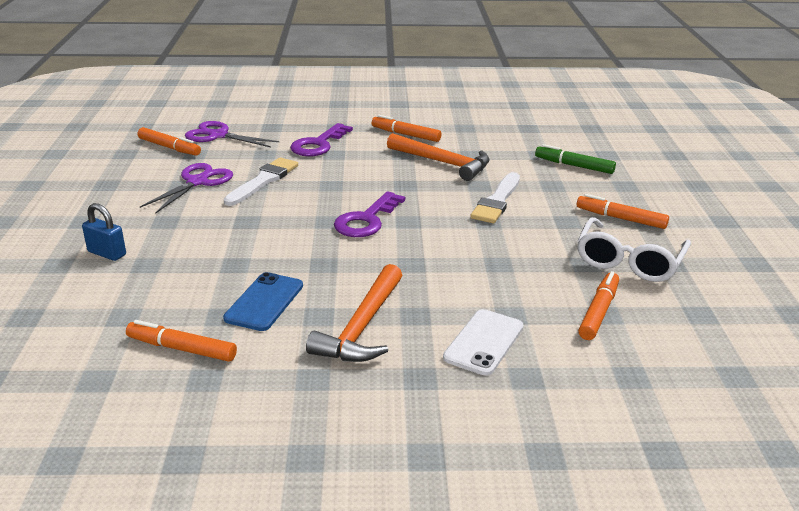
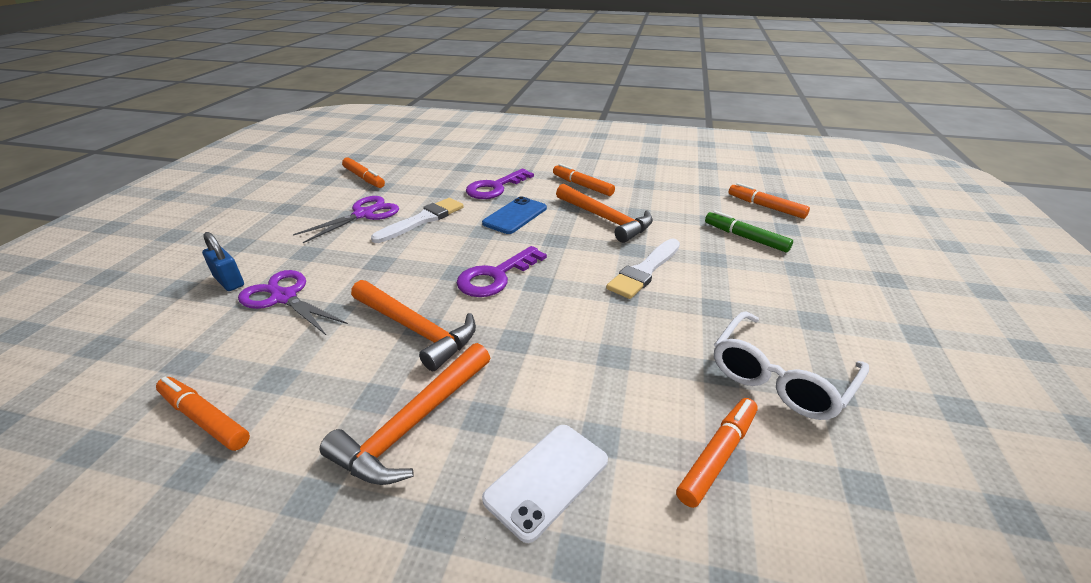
camera: 15 degrees right, 5 degrees up
purple scissors [185,121,279,147] -> purple scissors moved to [238,270,348,335]
blue phone [223,272,303,331] -> blue phone moved to [482,196,547,234]
orange marker [577,194,669,229] -> orange marker moved to [728,183,810,219]
none -> orange hammer [351,280,476,371]

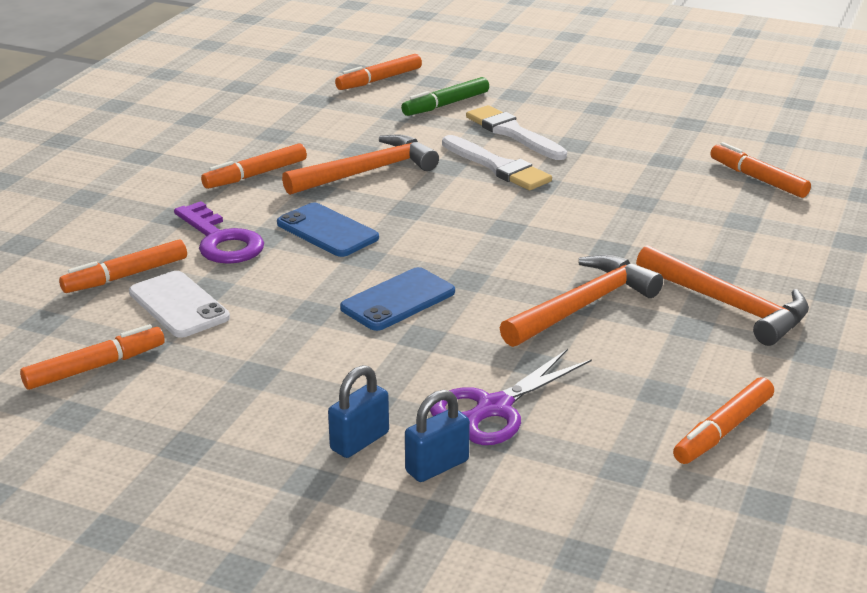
camera: 80 degrees left, 5 degrees down
purple scissors [293,196,399,243] -> none
white brush [371,198,464,243] -> white brush moved to [466,105,567,160]
purple key [457,246,547,297] -> none
white phone [482,425,608,543] -> white phone moved to [129,271,230,338]
white glasses [714,311,869,420] -> none
none -> orange marker [59,239,187,293]
none -> blue padlock [328,365,389,458]
none -> blue phone [340,267,455,331]

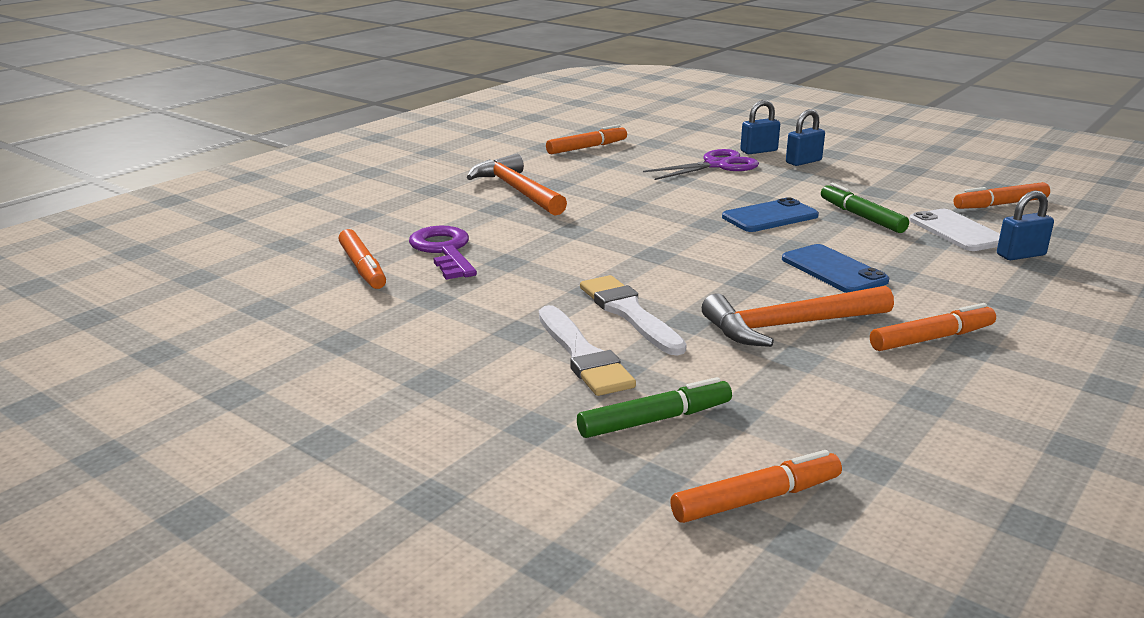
camera: 165 degrees left, 5 degrees down
orange marker [59,239,187,293] -> blue padlock [997,190,1054,260]
purple key [174,201,264,264] -> purple key moved to [409,226,477,280]
orange hammer [500,255,663,347] -> none
none -> green marker [821,183,909,233]

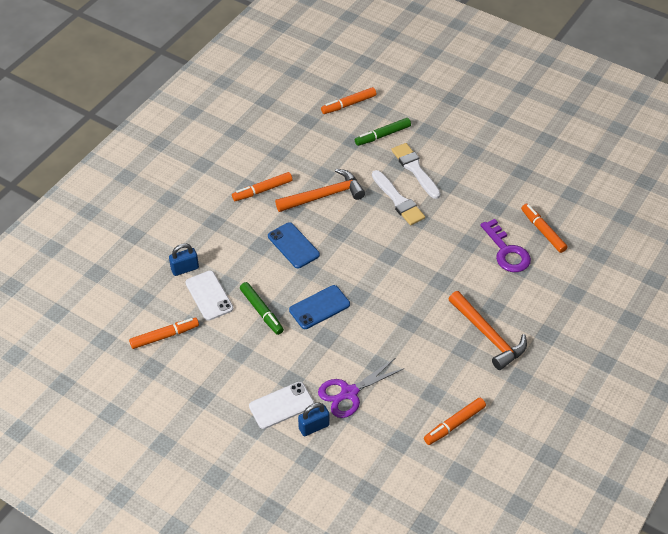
camera: 175 degrees right, 25 degrees up
blue padlock [786,109,825,166] -> white phone [249,382,314,429]

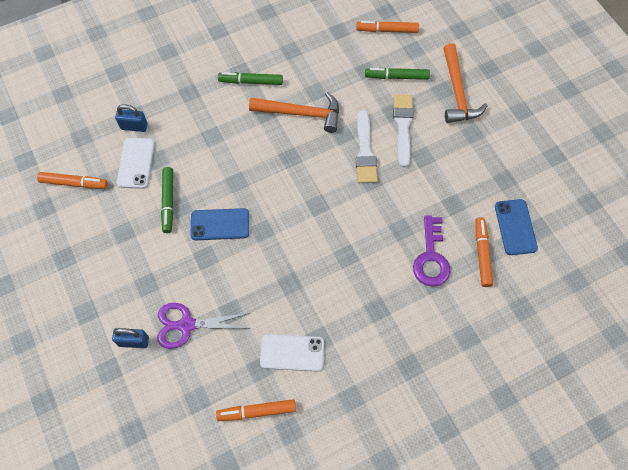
camera: 30 degrees right, 15 degrees up
orange marker [232,172,293,201] -> green marker [218,72,283,85]
white phone [249,382,314,429] -> white phone moved to [260,334,324,372]
blue phone [268,222,320,269] -> blue phone moved to [495,199,538,255]
orange hammer [448,291,527,370] -> orange hammer moved to [443,43,488,123]

